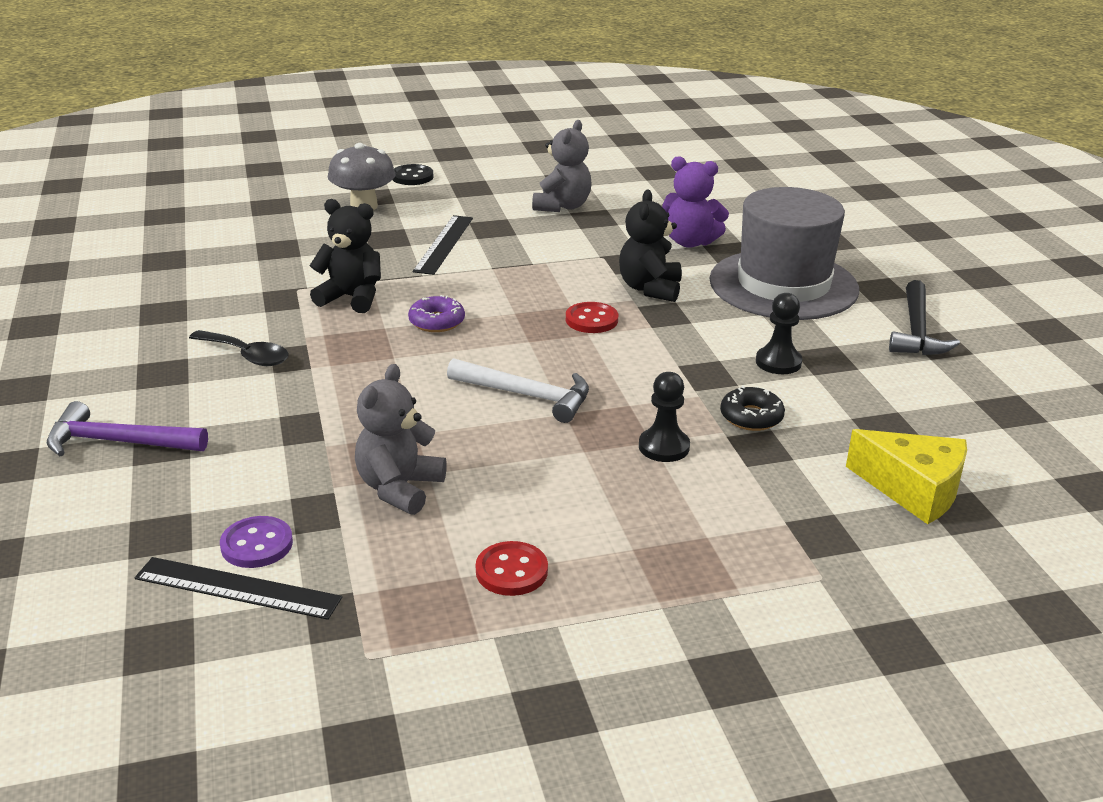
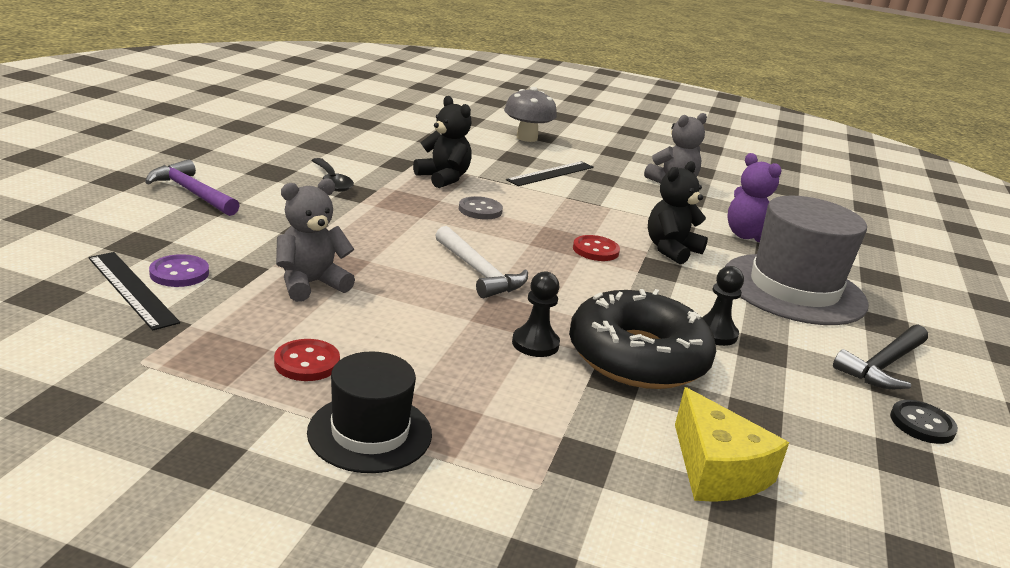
camera: 30 degrees right, 5 degrees down
black button [393,164,433,185] -> black button moved to [890,400,958,444]
purple donut [408,295,465,332] -> grey button [459,196,503,219]
black donut [720,385,785,431] -> black donut [569,289,716,389], size x2.35
none -> black hat [307,351,432,473]

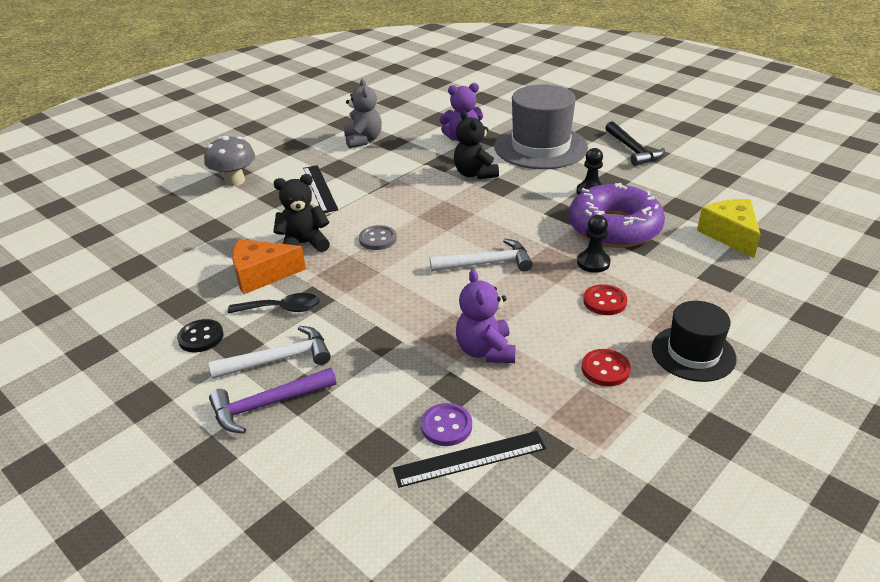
camera: 60 degrees left, 10 degrees up
grey teddy bear [276,178,355,302] -> purple teddy bear [456,269,516,363]
black donut [569,289,716,389] -> purple donut [569,183,665,248]
red button [573,235,620,261] -> red button moved to [583,284,627,315]
yellow cheese [675,387,789,502] -> yellow cheese turned 105 degrees counterclockwise [697,199,760,258]
black button [890,400,958,444] -> black button moved to [177,319,224,352]
none -> white hammer [209,326,331,379]
none -> orange cheese [232,239,306,295]

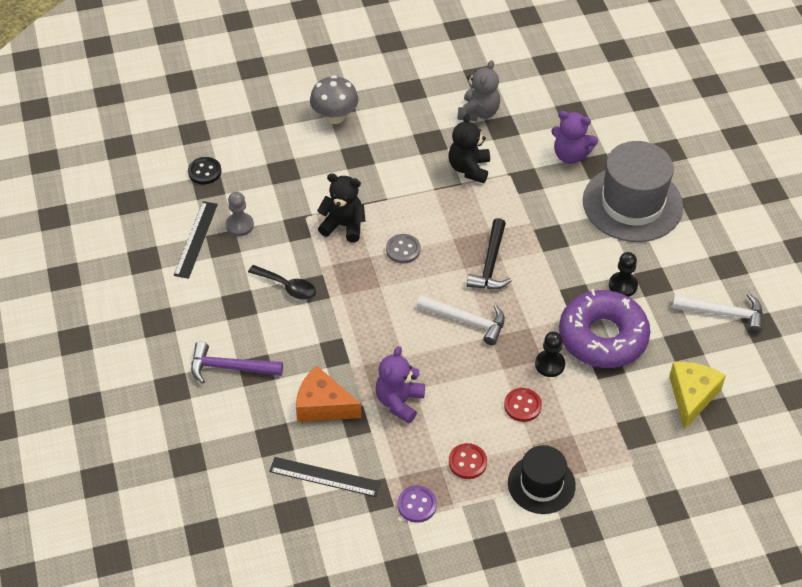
camera: 30 degrees right, 15 degrees up
black button [177,319,224,352] -> black button moved to [188,157,221,184]
white hammer [209,326,331,379] -> white hammer moved to [672,293,763,334]
orange cheese [232,239,306,295] -> orange cheese moved to [296,366,361,422]
black ruler [303,165,338,213] -> black ruler moved to [174,201,218,279]
purple button [421,403,472,446] -> purple button moved to [398,486,437,523]
black teddy bear [454,110,499,179] -> black teddy bear moved to [449,113,490,183]
black hammer [605,121,665,166] -> black hammer moved to [467,218,512,289]
none -> grey pawn [226,192,254,236]

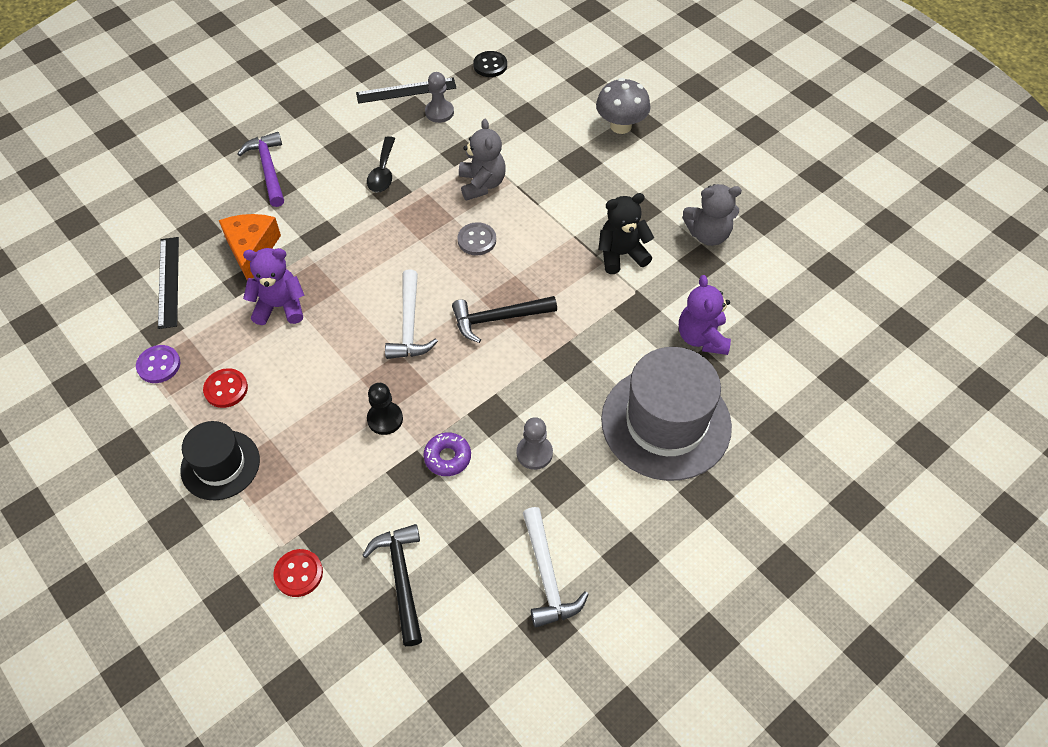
camera: 65 degrees right, 5 degrees up
black teddy bear [317,173,366,242] -> grey teddy bear [459,119,506,201]
red button [504,388,542,422] -> red button moved to [273,549,323,597]
purple donut [559,289,650,368] -> purple donut [423,432,471,476], size x0.43
black pawn [609,252,638,297] -> grey pawn [517,417,553,470]
yellow cheese [669,362,726,430] -> black hammer [362,524,422,646]

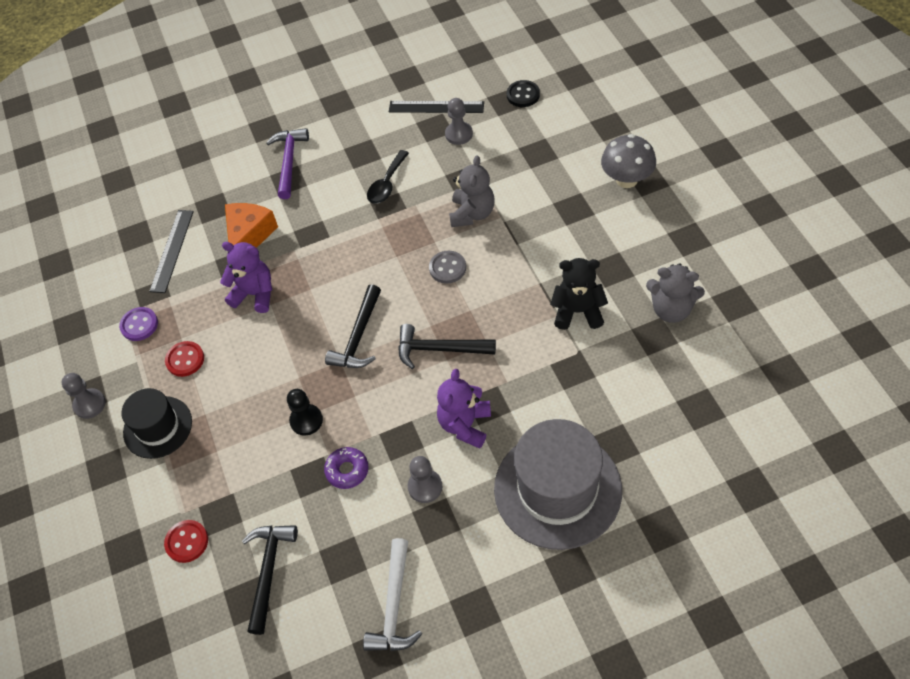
camera: 25 degrees right, 0 degrees up
white hammer [385,270,438,359] -> black hammer [325,284,381,368]
purple teddy bear [679,275,731,355] -> purple teddy bear moved to [437,369,491,449]
none -> grey pawn [62,373,106,419]

